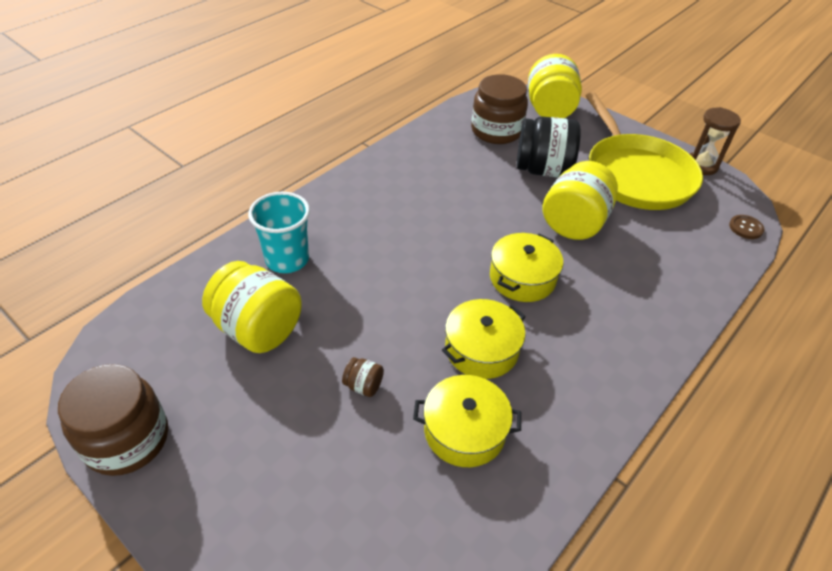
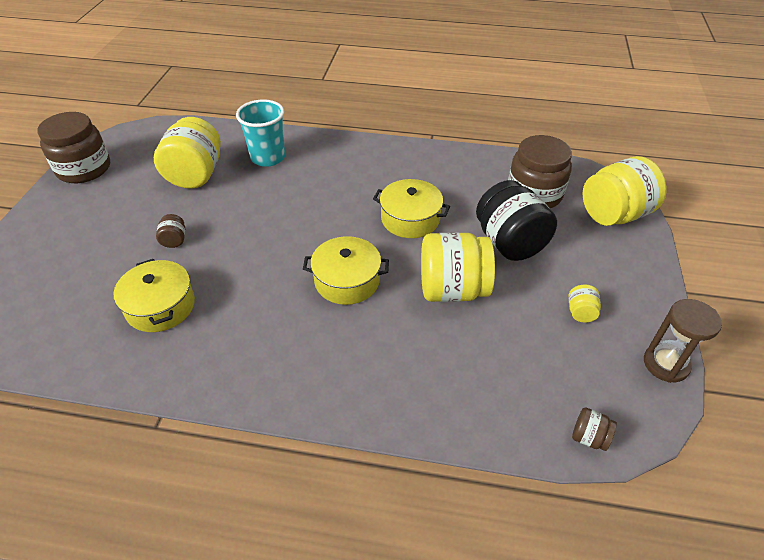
camera: 60 degrees right, 0 degrees up
yellow pot [442,299,526,379] -> yellow pot moved to [373,179,450,238]
yellow pan [585,92,703,210] -> yellow jar [569,284,601,322]
brown button [729,215,764,239] -> brown jar [572,407,617,451]

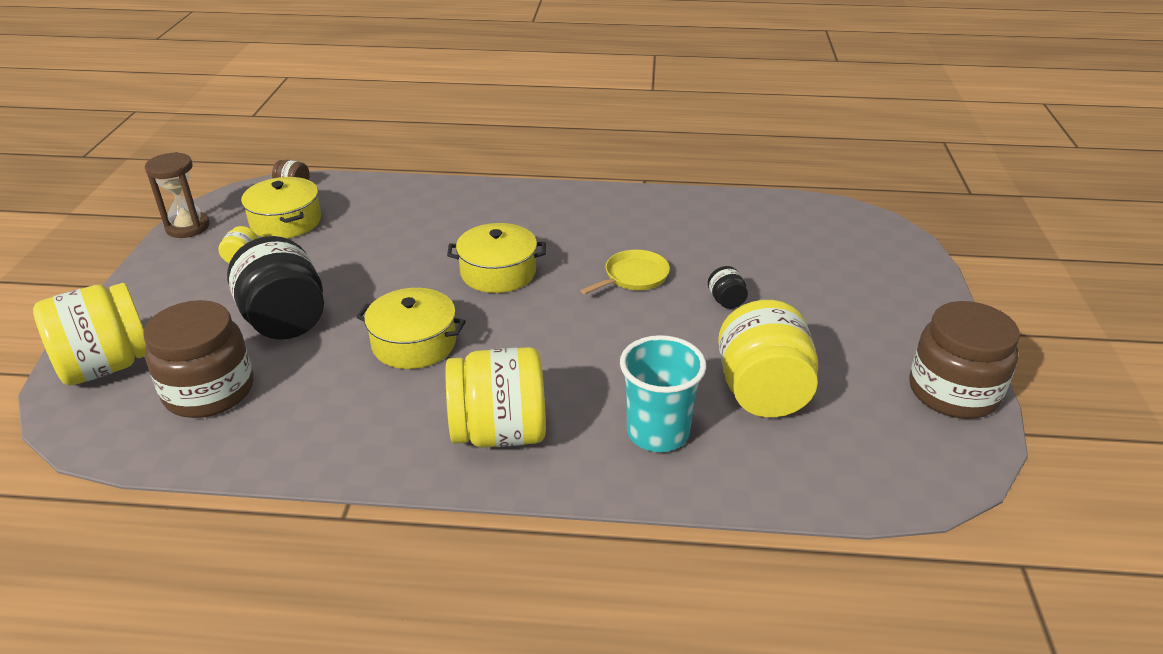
camera: 175 degrees right, 10 degrees down
yellow pot [113,259,195,332] -> yellow pot moved to [241,177,321,238]
brown jar [156,214,185,248] -> black jar [708,266,748,309]
yellow jar [421,232,495,302] -> yellow jar moved to [446,347,546,448]
none -> yellow pan [580,250,670,294]

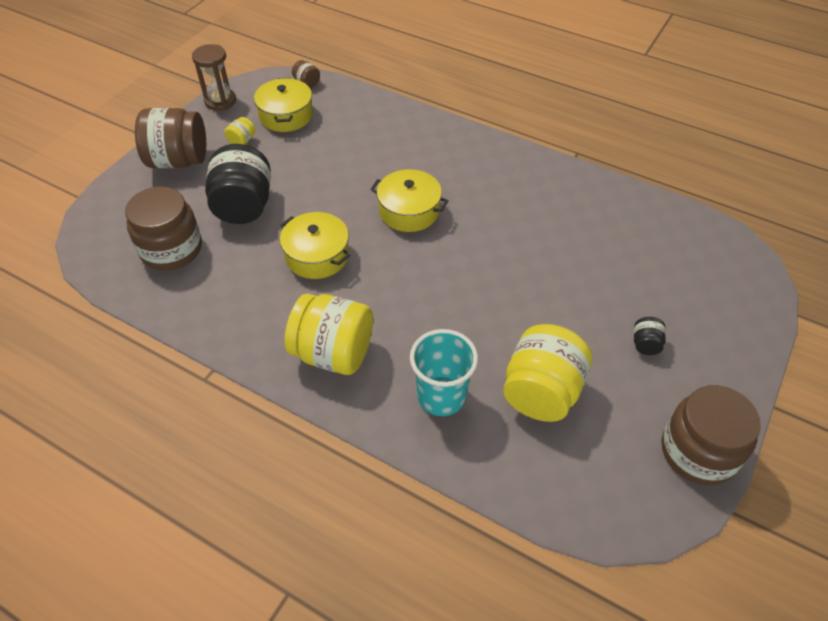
camera: 25 degrees right, 15 degrees up
yellow jar [33,283,146,386] -> none
yellow pan [580,250,670,294] -> none
black jar [708,266,748,309] -> black jar moved to [634,317,666,355]
none -> brown jar [135,108,206,168]

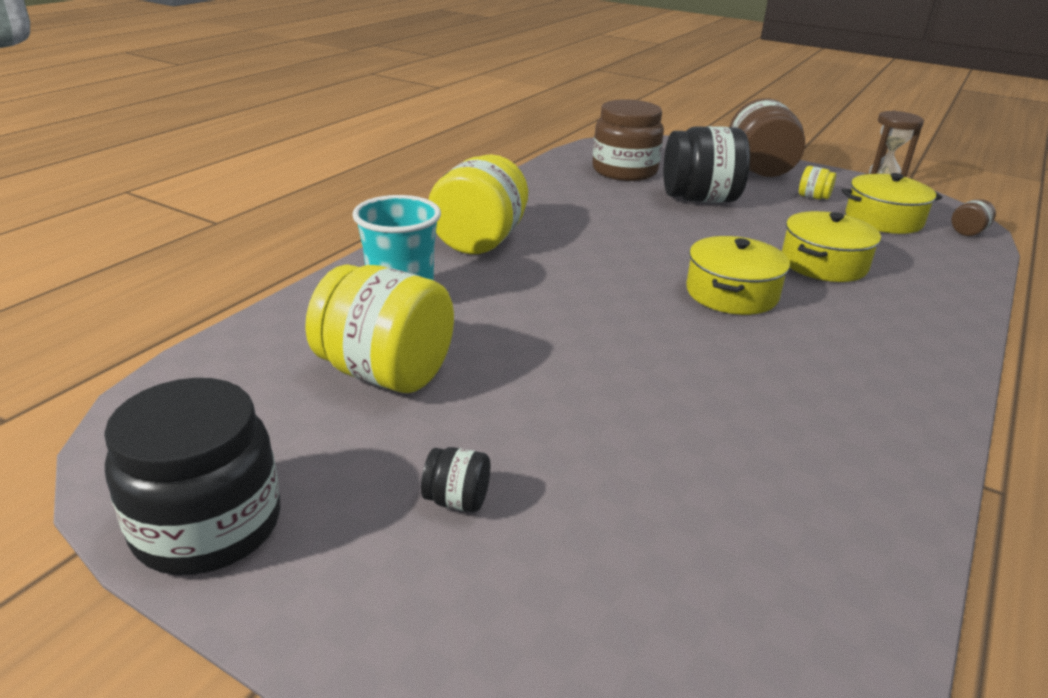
camera: 90 degrees right, 20 degrees down
yellow pot [280,212,351,279] -> yellow pot moved to [782,211,881,282]
brown jar [662,385,761,485] -> black jar [104,378,280,575]

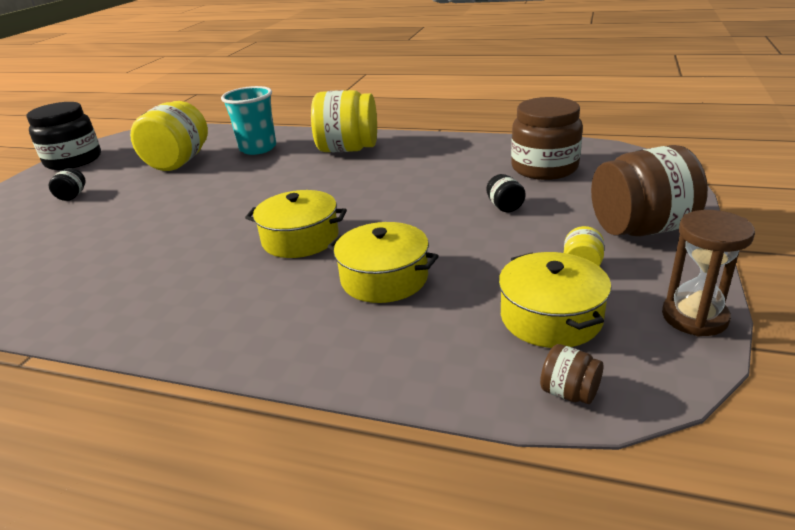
camera: 80 degrees right, 0 degrees up
black jar [663,126,750,203] -> black jar [486,174,526,212], size x0.43

